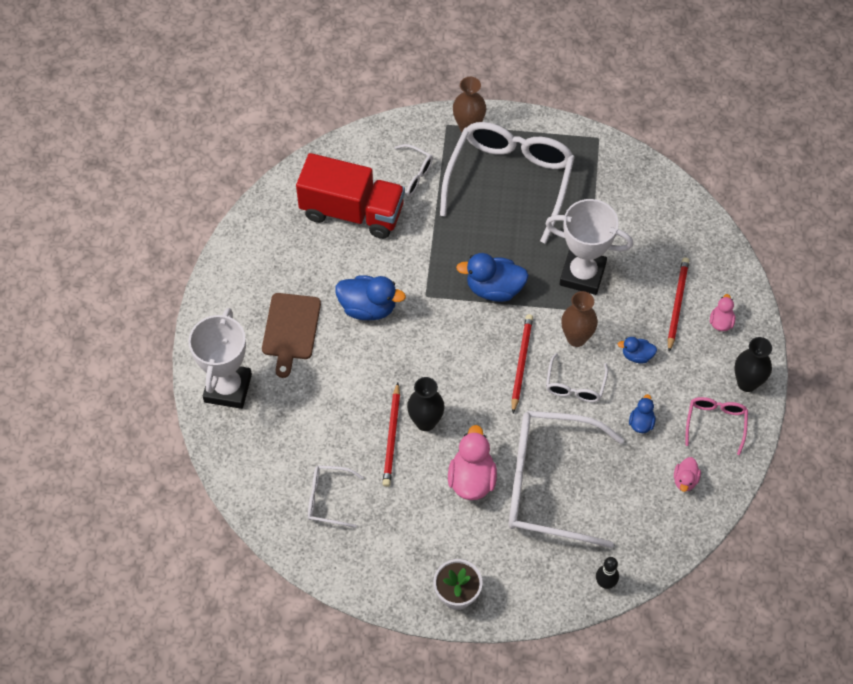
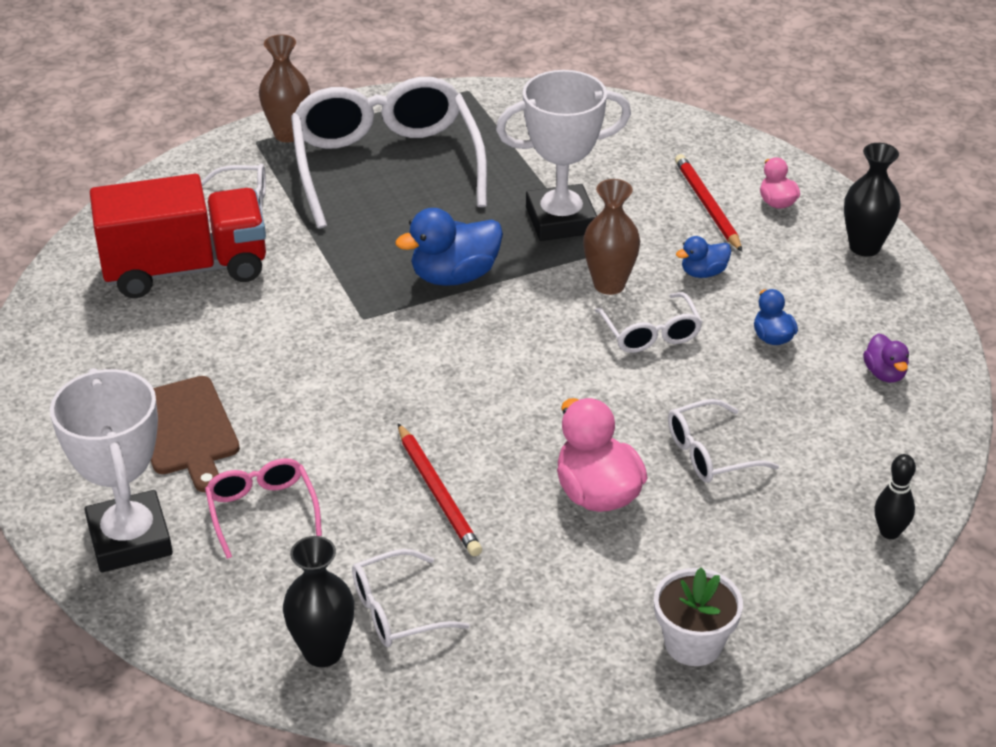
camera: 30 degrees left, 20 degrees down
blue duck [335,275,406,320] -> none
black vase [407,377,445,431] -> black vase moved to [283,536,354,667]
white glasses [509,411,624,548] -> white glasses [668,399,779,482], size x0.46
red pencil [511,314,533,413] -> none
pink duck [674,457,701,492] -> purple duck [863,333,909,383]
pink glasses [686,397,748,455] -> pink glasses moved to [205,458,322,559]

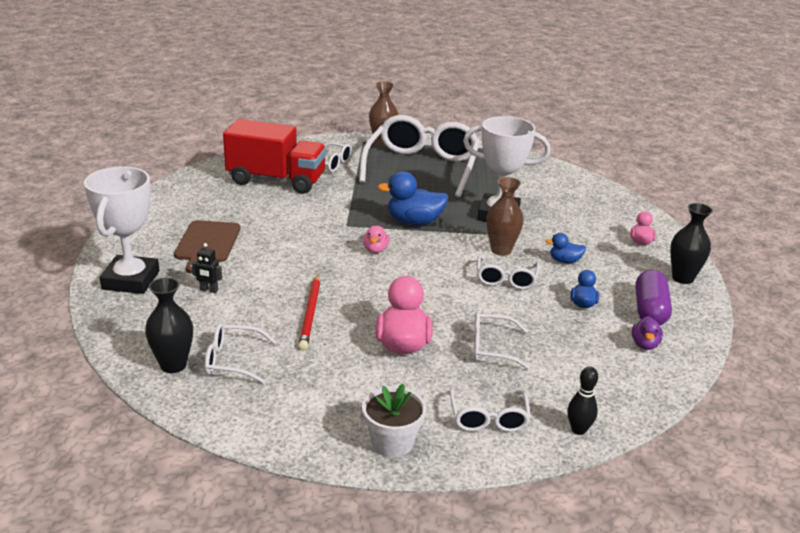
camera: 25 degrees right, 10 degrees down
pink glasses [205,458,322,559] -> black robot [192,243,222,293]
red pencil [675,154,742,252] -> none
none -> pink duck [363,226,390,253]
none -> white glasses [449,389,531,432]
none -> purple capsule [635,270,672,326]

